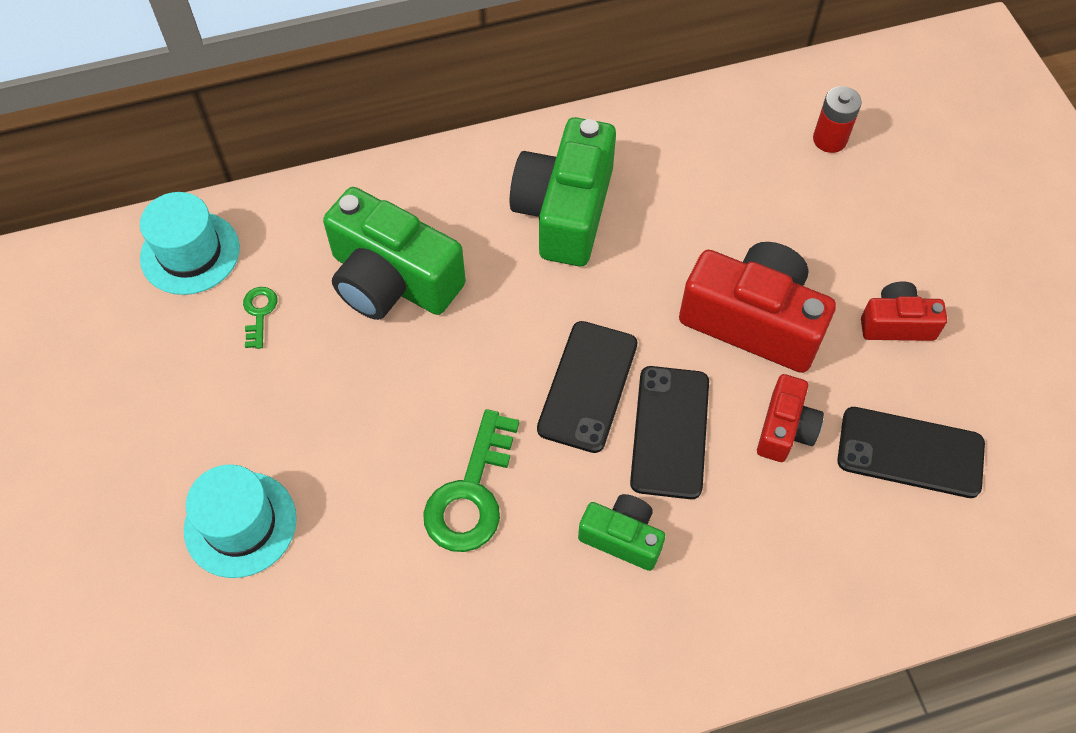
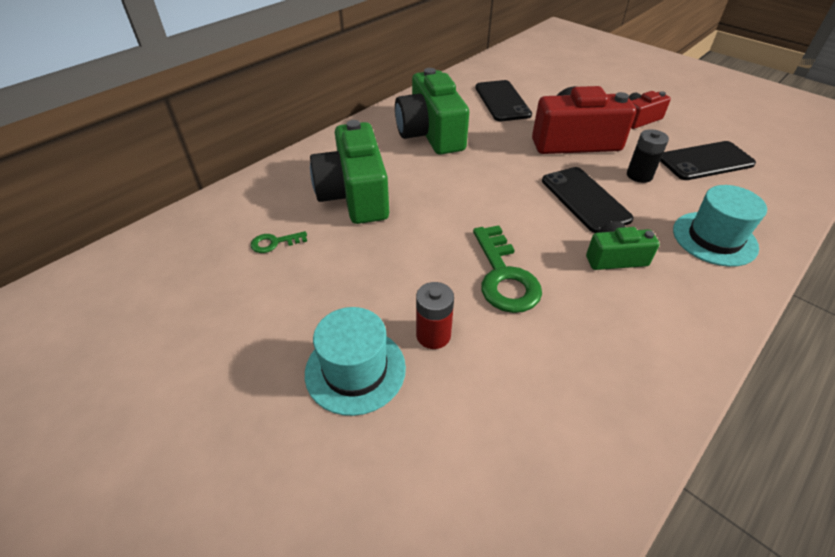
camera: 30 degrees left, 15 degrees down
turquoise hat [140,192,240,295] -> turquoise hat moved to [673,185,767,267]
green key [243,287,277,349] -> green key turned 75 degrees counterclockwise [251,231,307,253]
green camera [323,187,466,320] -> green camera turned 75 degrees clockwise [310,120,389,224]
black phone [537,321,637,453] -> black phone moved to [475,80,532,121]
red camera [757,374,824,462] -> black battery [627,129,669,183]
red battery [813,86,862,153] -> red battery moved to [416,282,454,349]

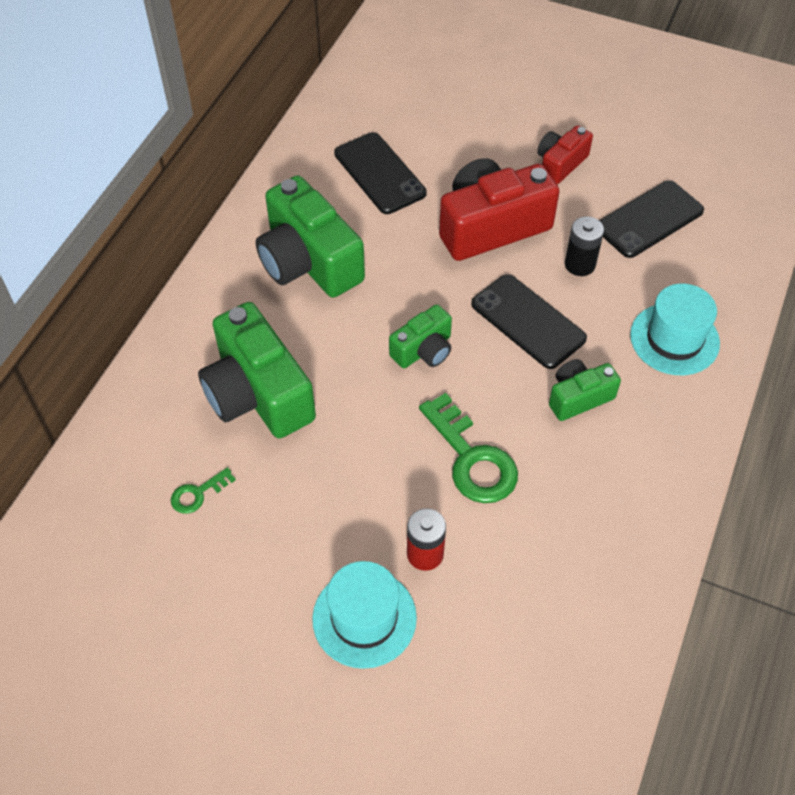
camera: 20 degrees left, 10 degrees up
none -> green camera [389,304,452,368]

